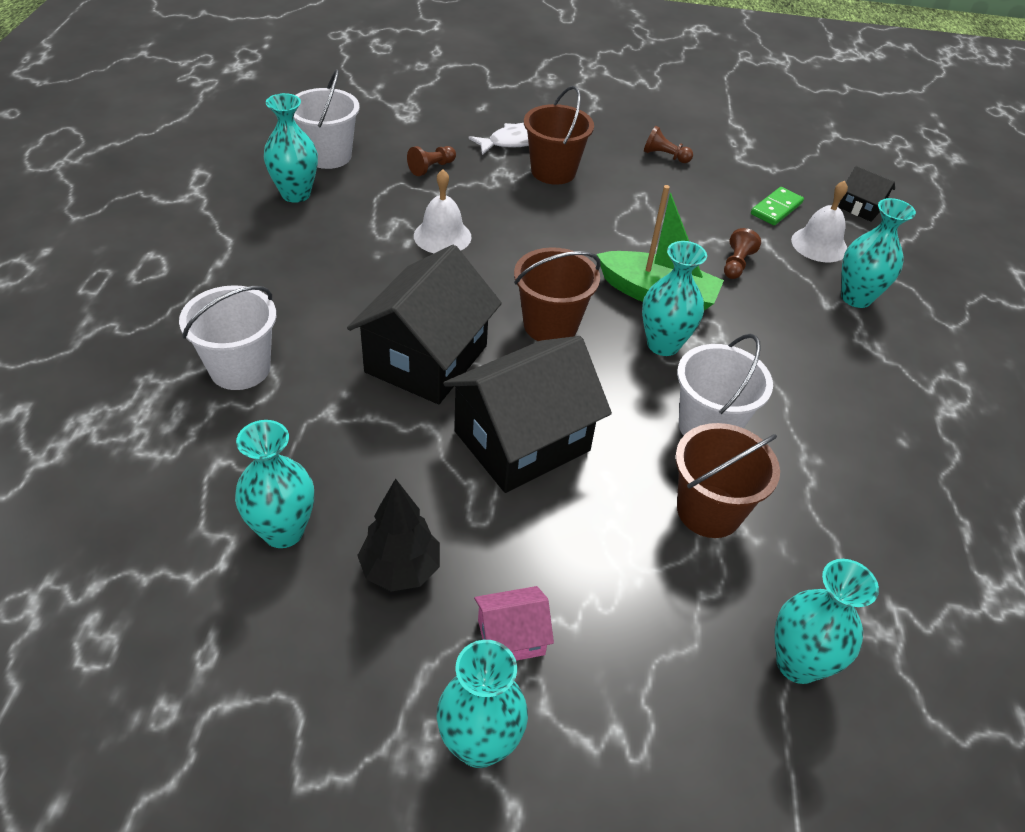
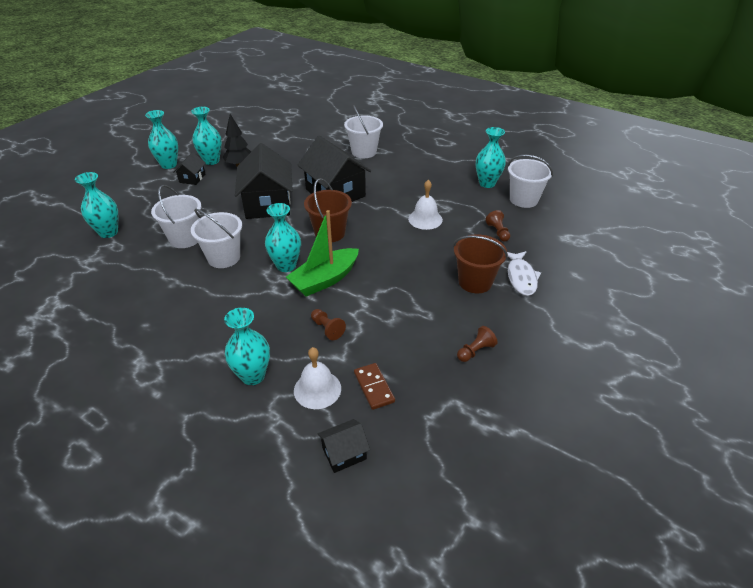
camera: 120 degrees right, 5 degrees down
turquoise vase [235,420,314,548] -> turquoise vase moved to [191,107,222,165]
pink house [474,586,554,661] -> black house [173,152,206,185]
brown bucket [675,423,780,538] -> white bucket [151,185,201,248]
green domino [751,187,804,225] -> brown domino [354,363,395,410]

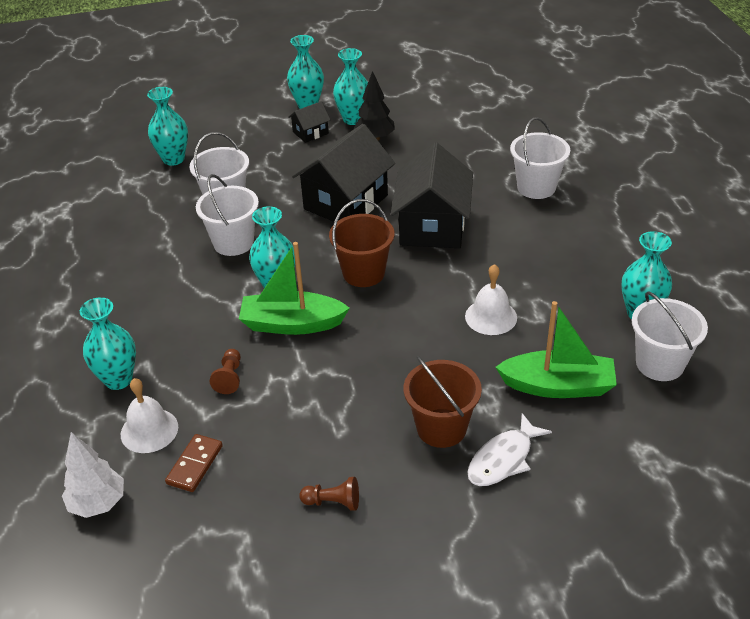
camera: 45 degrees right, 0 degrees up
black house [317,419,370,473] -> white tree [62,432,124,518]
brown pawn [485,210,510,242] -> green boat [496,301,617,398]

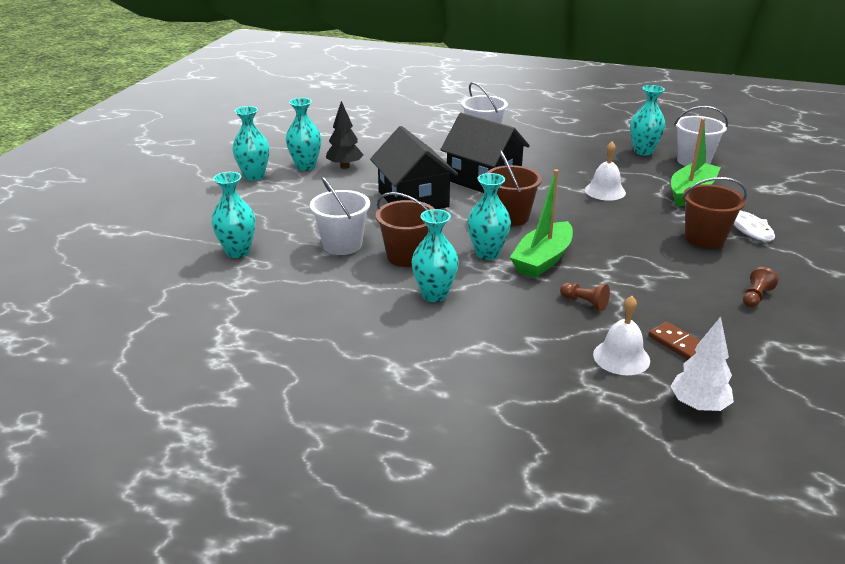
camera: 60 degrees left, 10 degrees down
turquoise vase [80,297,136,390] -> turquoise vase moved to [412,209,459,302]
white bucket [196,174,259,256] -> brown bucket [376,192,435,267]
black house [288,101,331,143] -> none

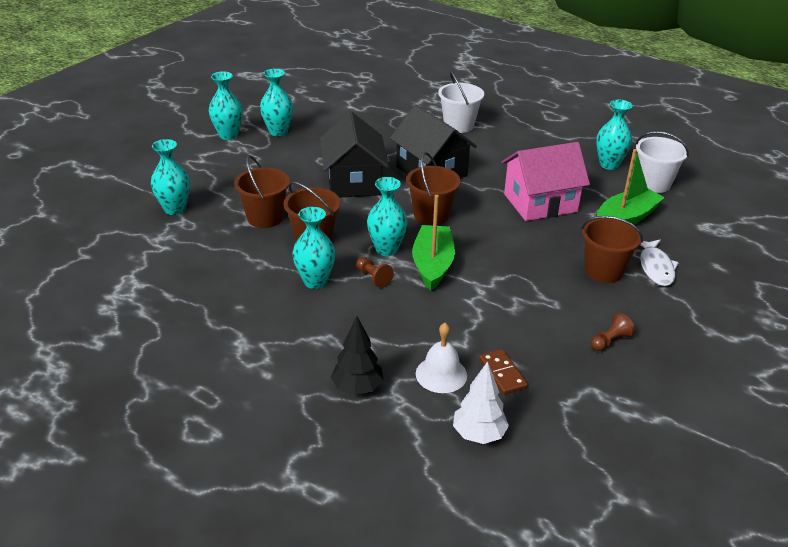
camera: 15 degrees right, 5 degrees up
white bucket [310,176,370,255] -> brown bucket [234,155,290,228]
black tree [326,101,363,169] -> black tree moved to [331,316,384,395]
green boat [510,169,573,278] -> green boat turned 135 degrees clockwise [412,195,455,291]
brown pawn [560,283,610,311] -> brown pawn moved to [356,257,394,288]
white bell [585,142,626,201] -> pink house [502,142,590,221]

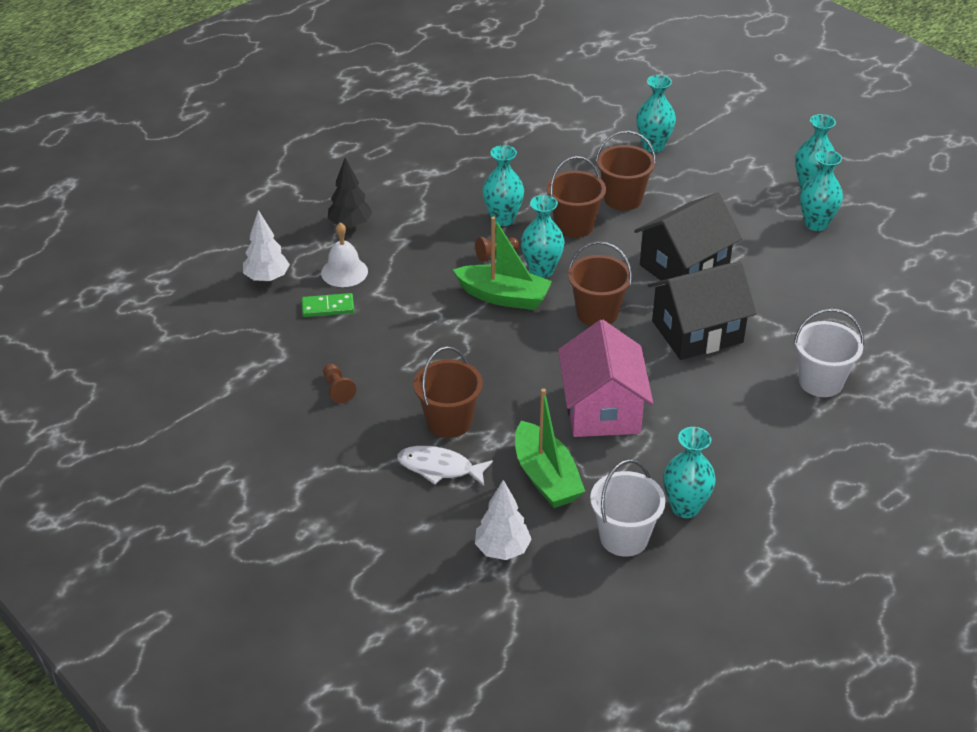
camera: 105 degrees right, 5 degrees up
black house [320,112,389,198] -> black house turned 45 degrees counterclockwise [634,192,742,281]
brown domino [479,349,528,395] -> green domino [302,293,354,317]
none -> white tree [475,480,532,560]

